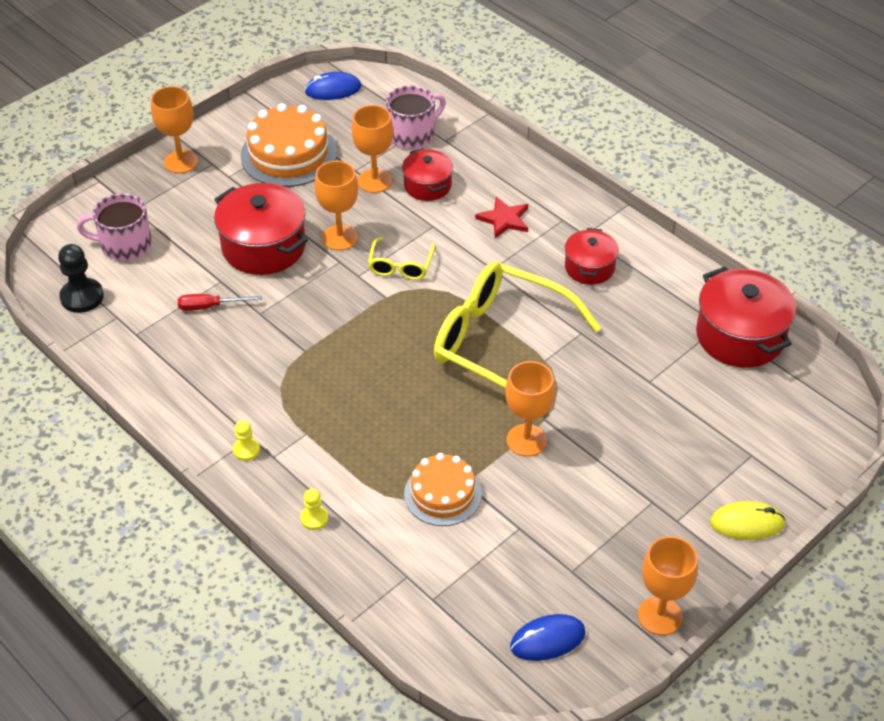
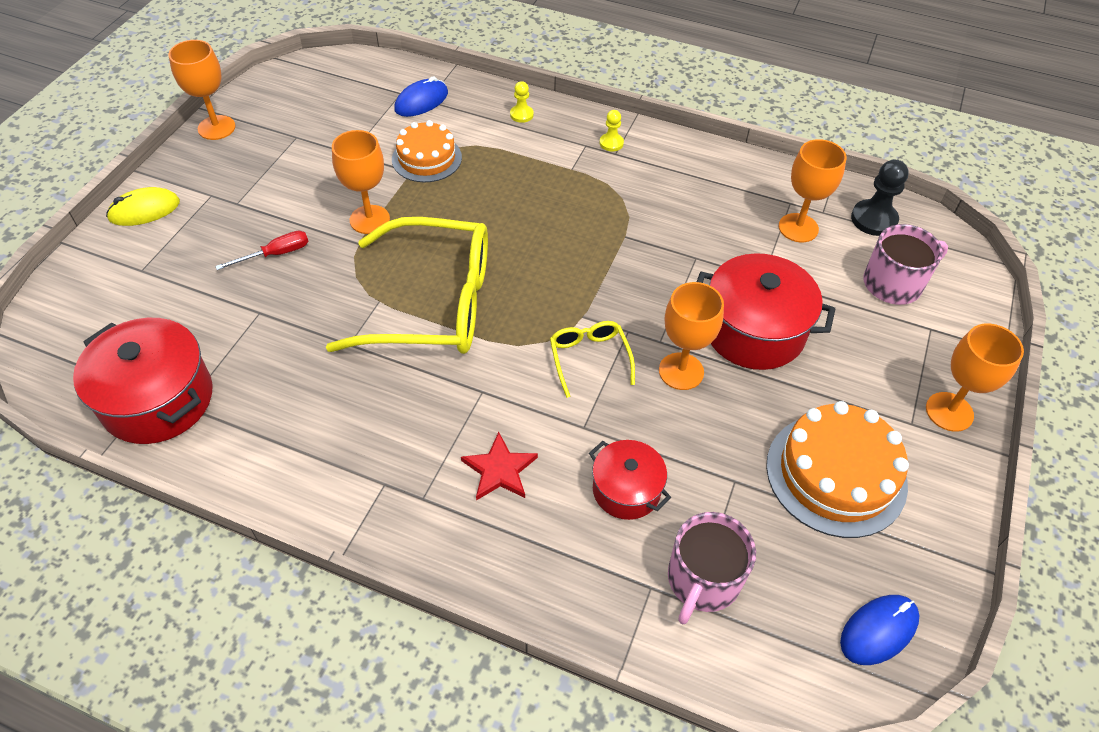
camera: 155 degrees right, 5 degrees up
red screwdriver [178,294,262,311] -> red screwdriver moved to [215,231,309,270]
orange goblet [352,105,393,193] -> orange goblet moved to [778,139,846,242]
blue mouse [510,614,586,661] -> blue mouse moved to [394,76,448,117]
red pot [565,228,619,285] -> none

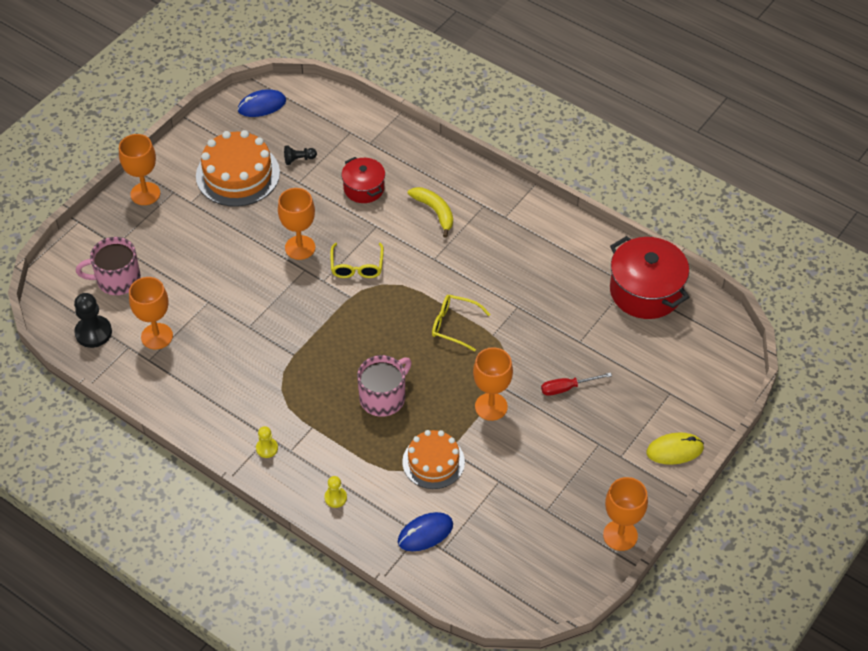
camera: 165 degrees left, 0 degrees up
yellow glasses [326,217,488,354] -> yellow glasses [432,295,490,351], size x0.45
red star [461,432,538,501] -> yellow banana [408,187,453,238]
pink mug [668,512,756,624] -> pink mug moved to [357,355,412,417]
red pot [697,253,835,370] -> none
none -> black pawn [284,145,317,165]

